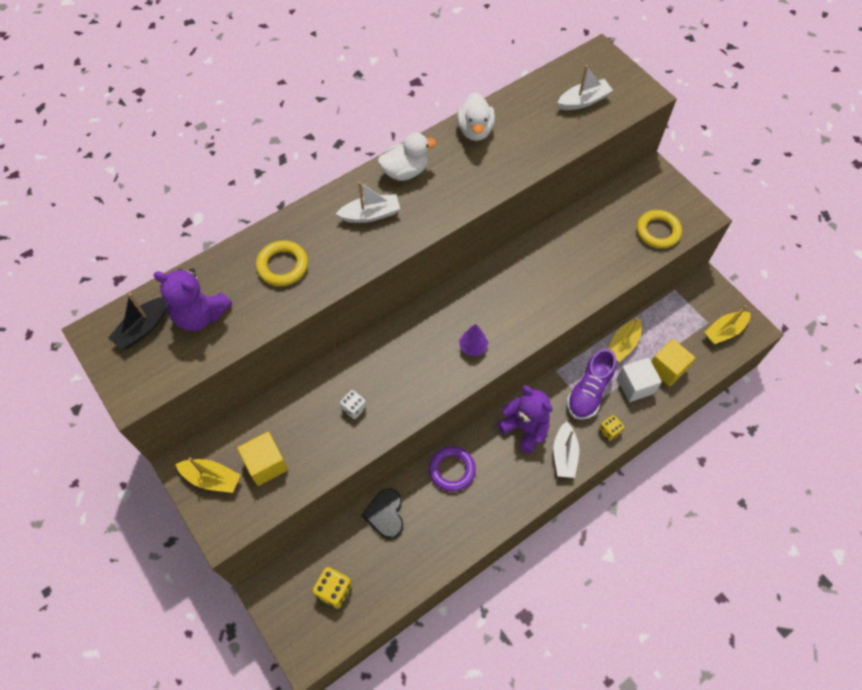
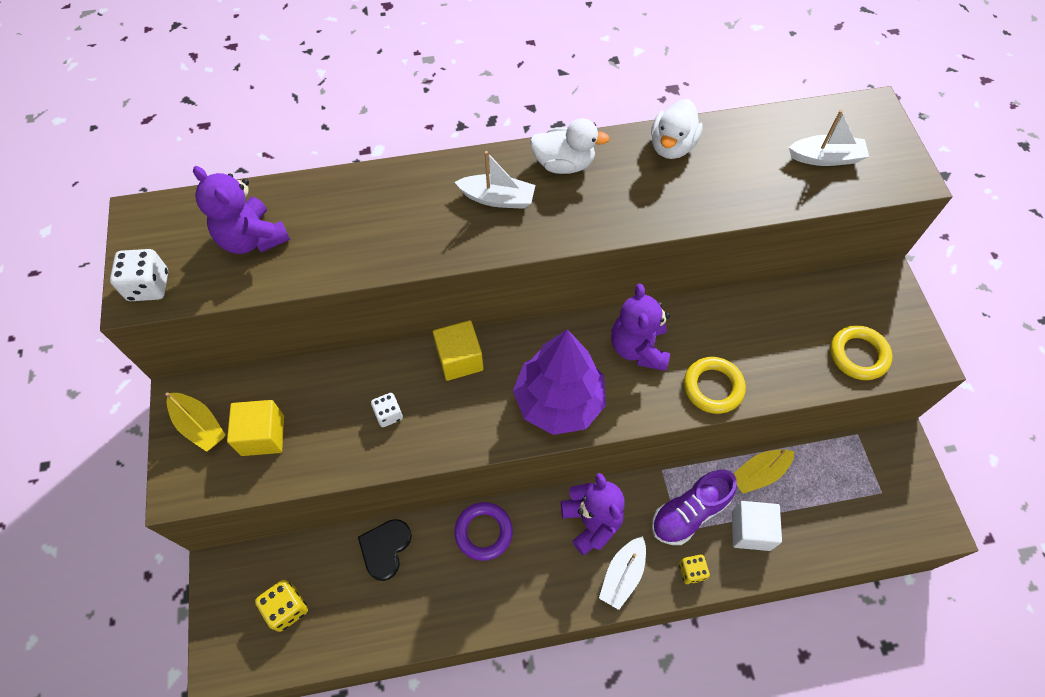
camera: 25 degrees right, 0 degrees up
black boat [108,293,167,349] -> none
yellow ring [256,241,308,286] -> yellow ring moved to [684,357,746,414]
purple tree [459,324,488,356] -> purple tree [513,329,606,435], size x2.46
yellow cube [651,339,695,387] -> yellow cube moved to [433,320,484,381]
yellow boat [704,305,751,344] -> none
none -> white dice [110,249,168,301]
none -> purple teddy bear [611,283,670,371]

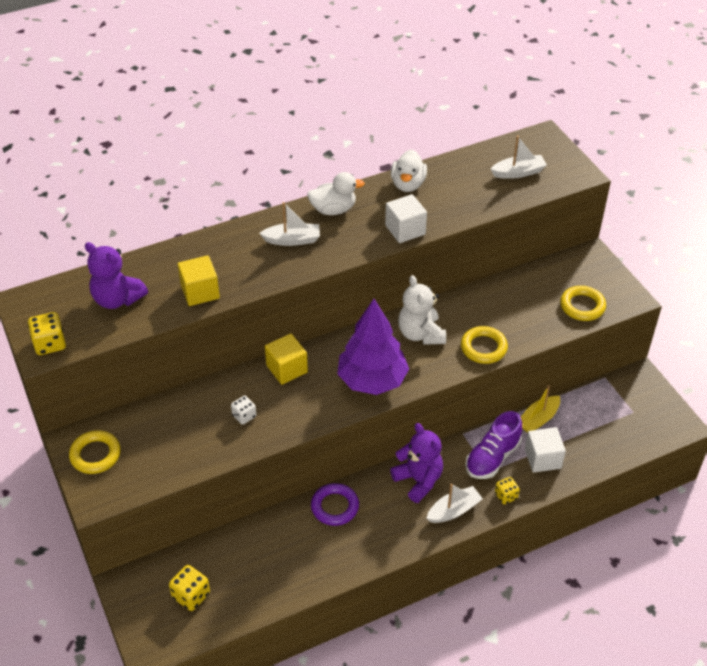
camera: 15 degrees left, 15 degrees down
white dice [110,249,168,301] -> yellow dice [28,312,66,355]
yellow boat [165,392,226,452] -> yellow ring [69,430,121,474]
yellow cube [227,400,284,456] -> yellow cube moved to [177,255,220,306]
black heart [358,519,412,581] -> none
white boat [599,536,646,610] -> white boat turned 135 degrees counterclockwise [426,484,483,523]
purple teddy bear [611,283,670,371] -> white teddy bear [398,275,446,345]
none -> white cube [385,194,427,243]

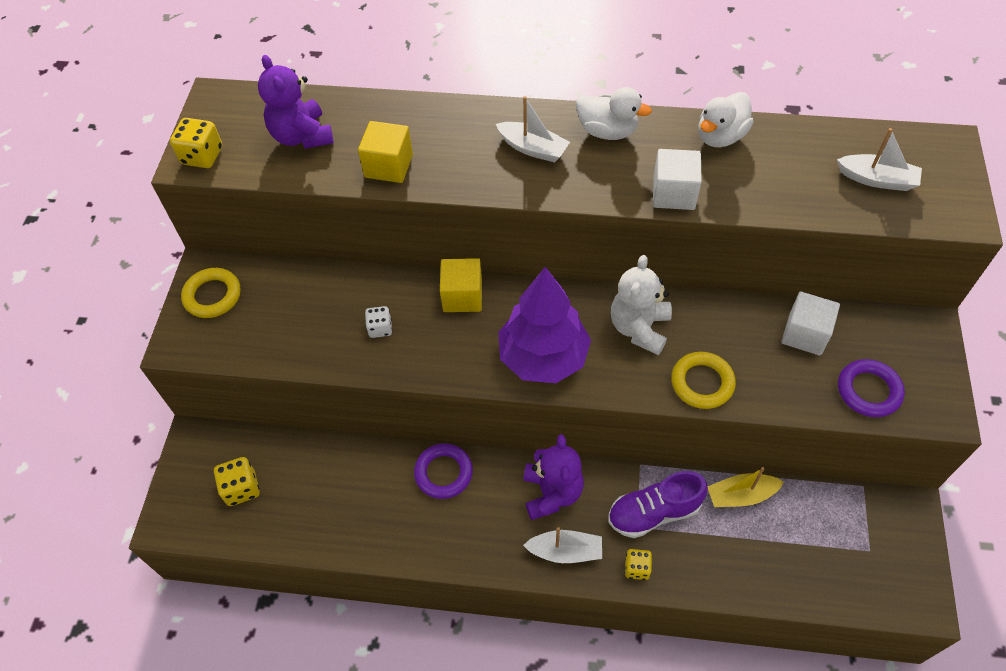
camera: 35 degrees right, 10 degrees up
white cube [525,427,566,473] -> white cube moved to [781,291,840,356]
yellow ring [560,286,606,321] -> purple ring [838,359,905,417]

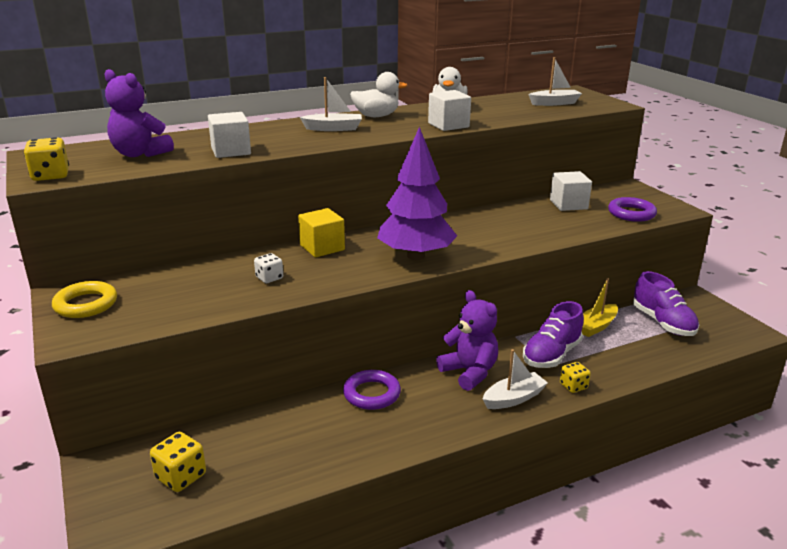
camera: 35 degrees left, 30 degrees down
yellow cube [358,121,413,183] -> white cube [208,112,251,158]
white teddy bear [611,255,672,355] -> none
yellow ring [671,352,736,409] -> none
none -> purple shoe [633,271,699,336]

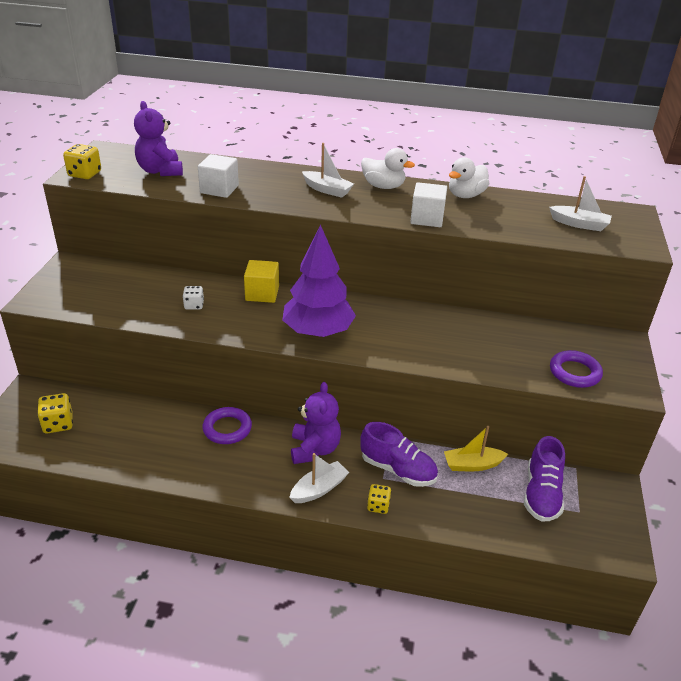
camera: 35 degrees right, 10 degrees up
yellow ring [52,281,117,318] -> none
white boat [483,349,548,409] -> white boat turned 45 degrees counterclockwise [289,453,349,503]
purple shoe [523,301,584,368] -> purple shoe turned 135 degrees counterclockwise [360,422,438,487]
white cube [550,171,592,211] -> none

